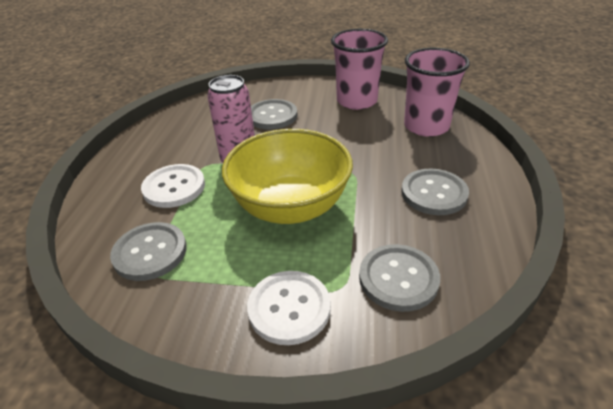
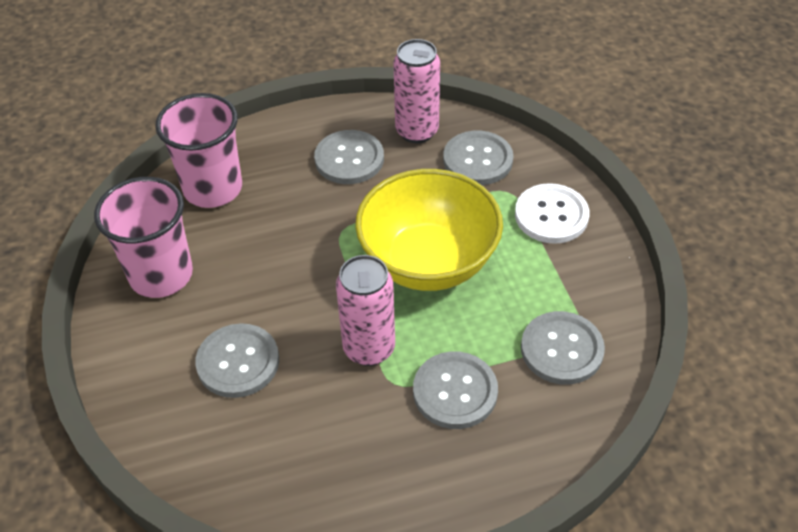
camera: 115 degrees left, 10 degrees up
white button [141,164,205,208] -> grey button [413,351,498,429]
none -> pink can [393,39,440,143]

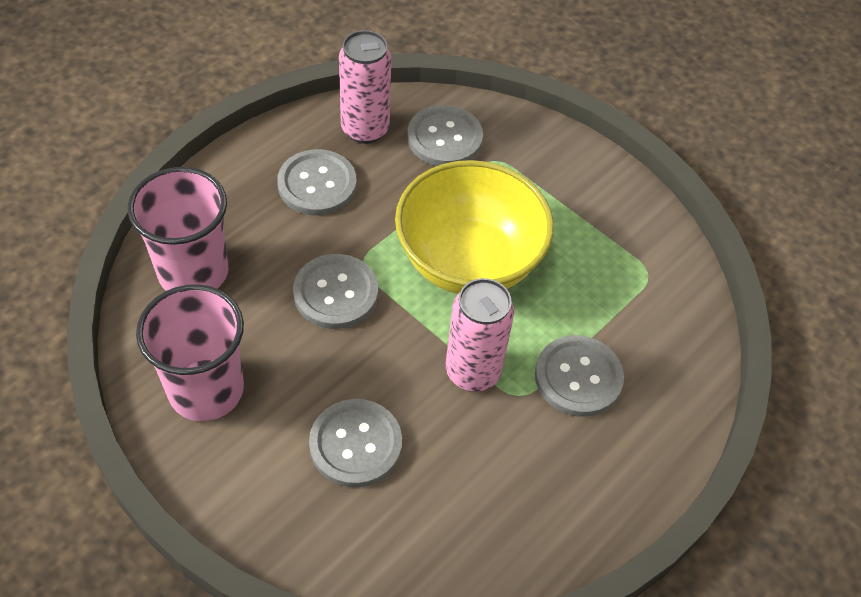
camera: 35 degrees left, 5 degrees up
white button [515,183,589,244] -> none
grey button [521,311,605,385] -> grey button moved to [293,254,378,329]

